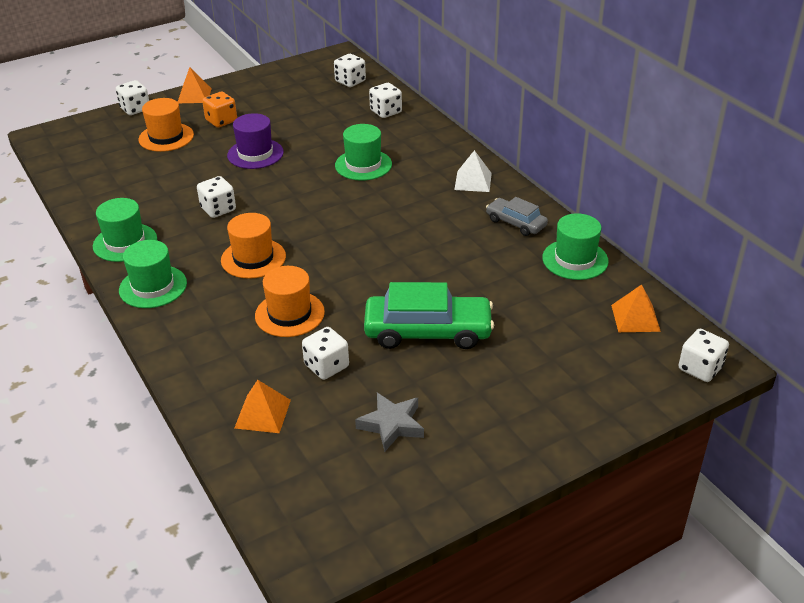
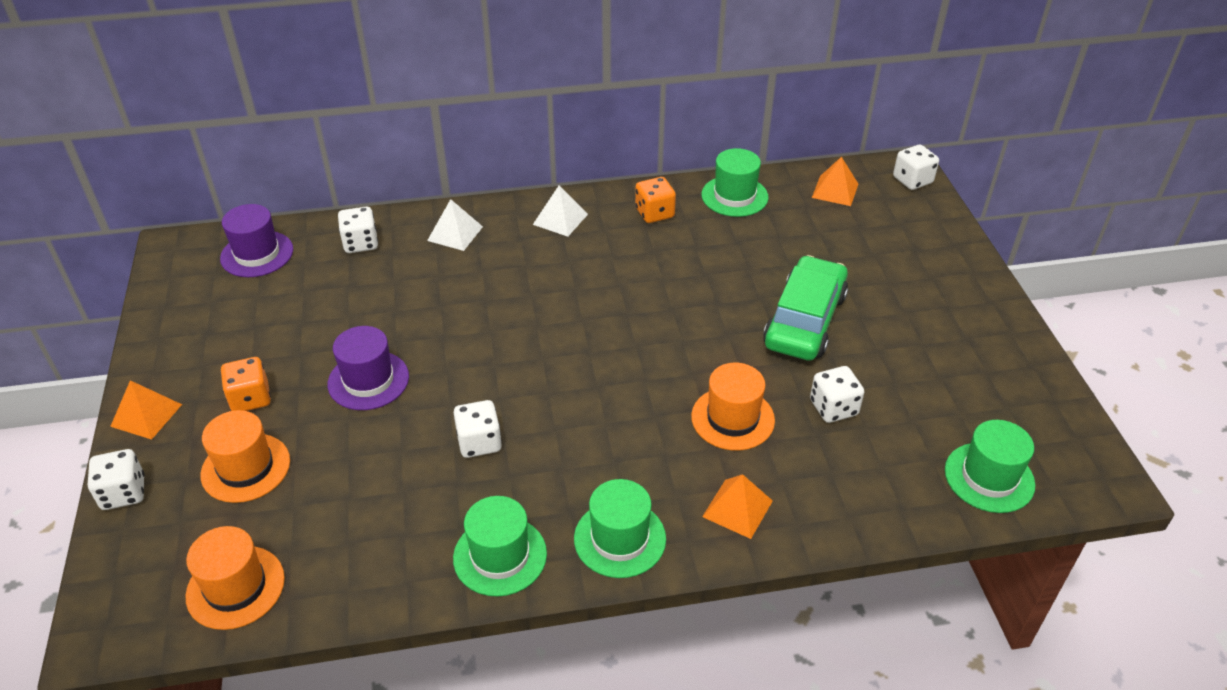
camera: 70 degrees left, 5 degrees up
orange hat [221,213,286,279] -> orange hat moved to [185,526,285,630]
orange pyramid [234,380,291,433] -> orange pyramid moved to [702,474,773,539]
white dice [334,54,366,87] -> purple hat [220,204,293,277]
green hat [335,124,392,181] -> green hat moved to [945,420,1035,513]
grey star [355,393,424,452] -> none
grey car [486,197,548,236] -> orange dice [635,177,676,223]
none -> white pyramid [427,199,483,251]

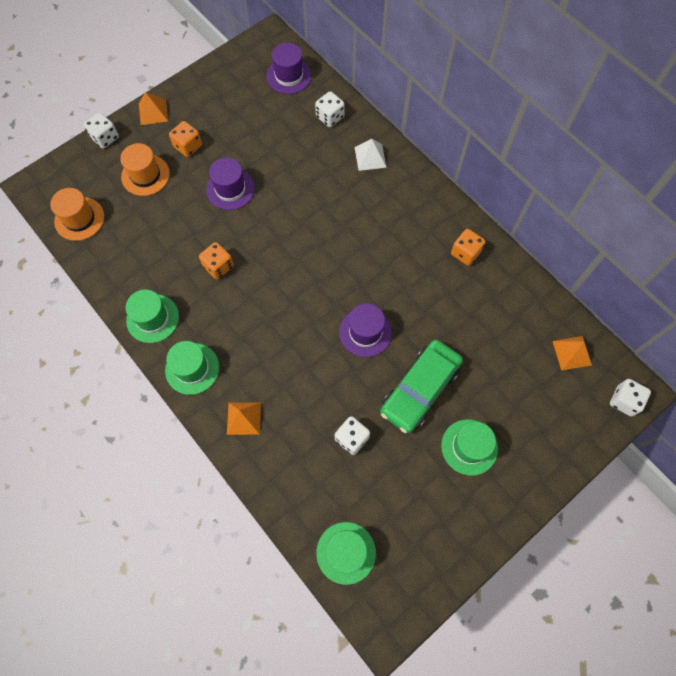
camera: 60 degrees right, 25 degrees up
white dice [454,400,502,458] -> orange dice [199,242,234,279]
white pyramid [533,185,588,237] -> none
orange hat [691,363,775,451] -> none
green hat [702,148,769,217] -> green hat moved to [441,419,498,476]
green car [763,255,848,361] -> green car turned 135 degrees clockwise [380,340,463,433]
none -> purple hat [339,304,392,357]

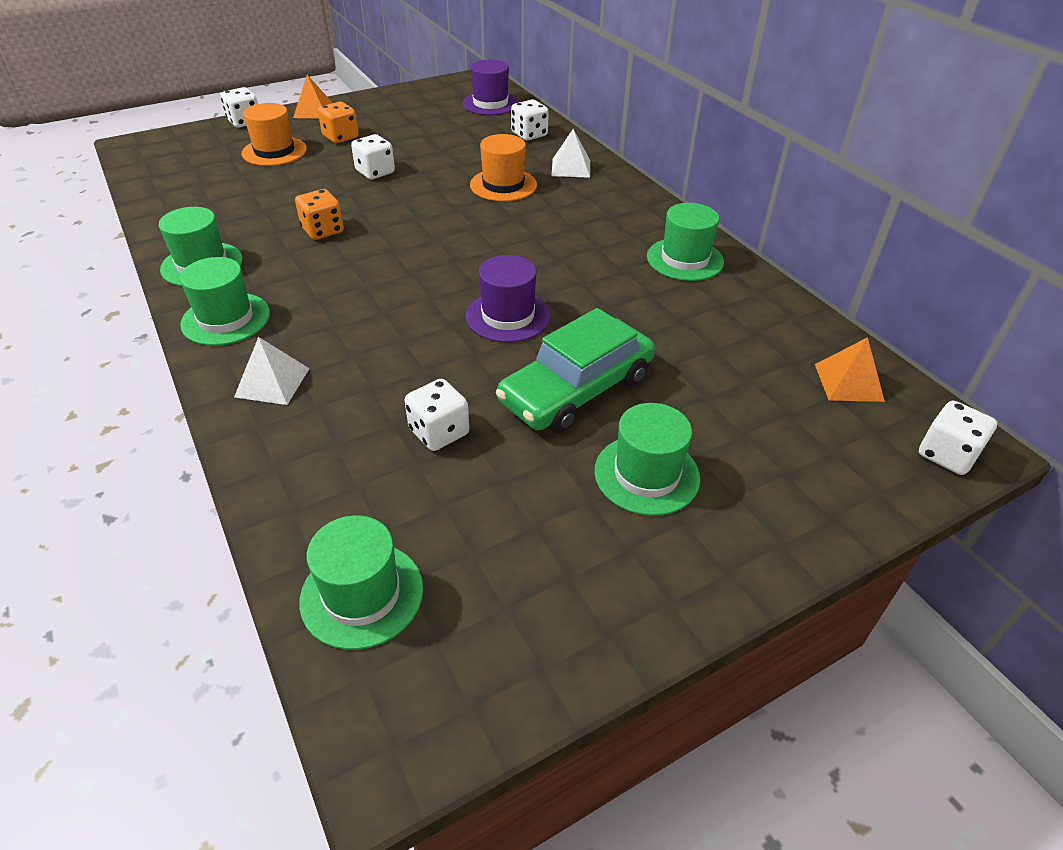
camera: 10 degrees right, 25 degrees down
orange hat [50,188,104,241] -> orange hat moved to [470,134,537,202]
purple hat [206,157,255,210] -> white dice [351,134,395,179]
orange pyramid [227,402,261,435] -> white pyramid [234,337,310,405]
orange dice [451,229,485,266] -> green hat [647,203,724,281]

